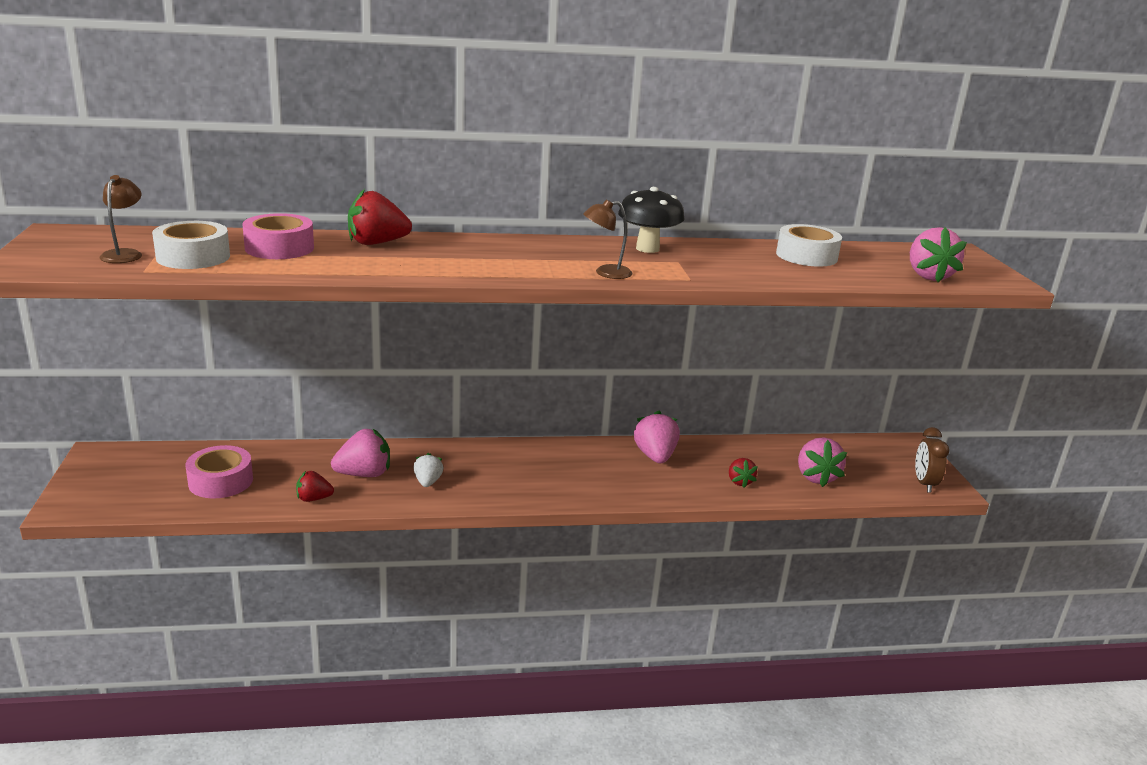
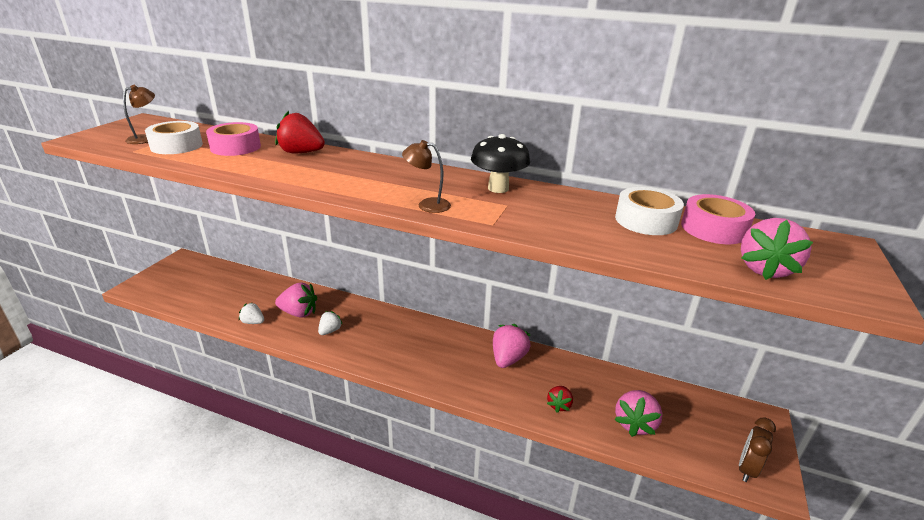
camera: 30 degrees right, 5 degrees up
pink tape [186,445,253,498] -> pink tape moved to [681,194,755,244]
red strawberry [296,471,334,502] -> white strawberry [239,302,264,324]

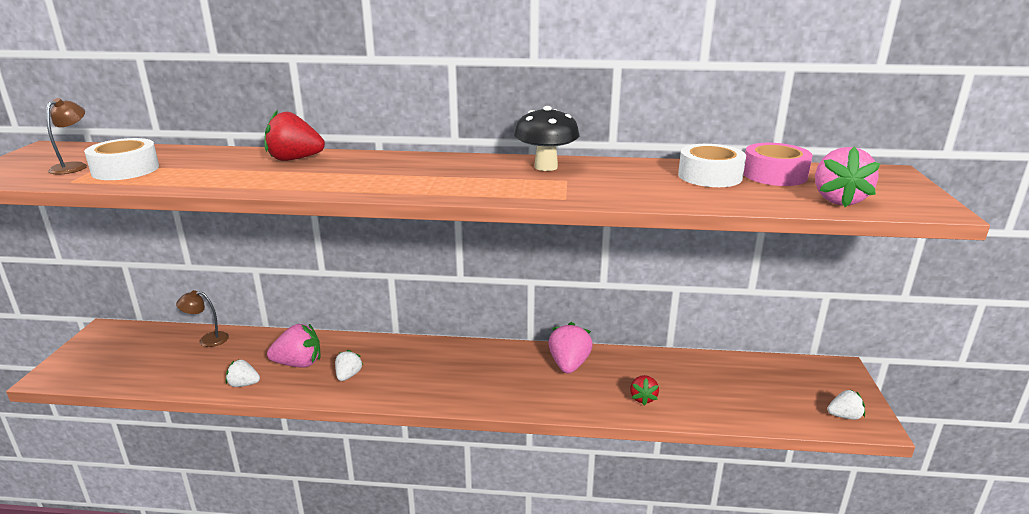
camera: 15 degrees left, 5 degrees down
pink tape [206,122,261,156] -> none
brown lamp [402,140,451,213] -> brown lamp moved to [176,290,229,347]
pink strawberry [614,390,662,437] -> none
brown clock [739,417,776,482] -> white strawberry [827,389,865,420]

